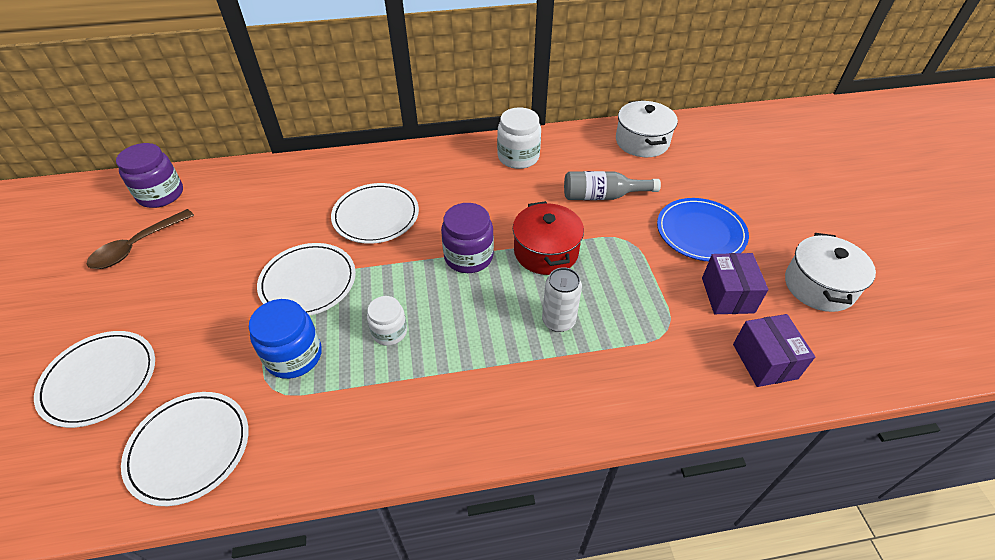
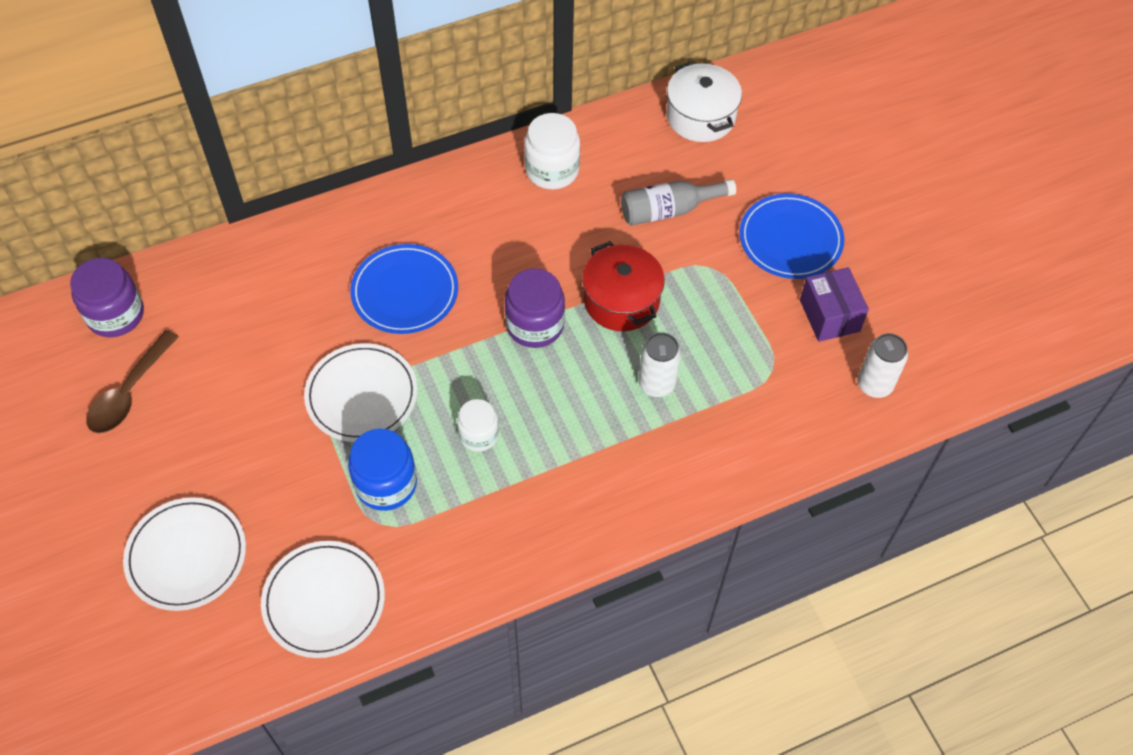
camera: 15 degrees left, 10 degrees up
white plate [331,183,419,244] -> blue plate [350,244,458,334]
purple box [733,314,815,387] -> white can [857,333,908,398]
white pot [785,233,876,312] -> none

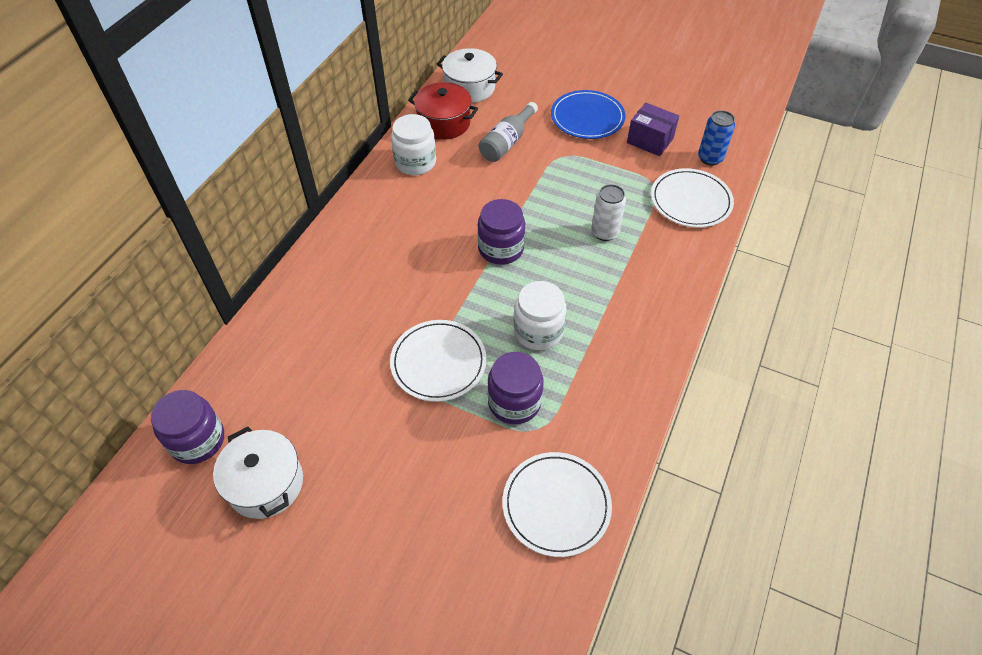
camera: 40 degrees left, 5 degrees down
brown spoon [86,330,179,433] -> white pot [213,426,303,519]
white plate [123,497,246,611] -> white plate moved to [651,168,734,228]
blue jar [348,429,417,511] -> purple jar [488,352,544,424]
blue plate [350,244,458,334] -> none
white jar [457,399,499,452] -> white jar [513,281,567,350], size x1.54
red pot [582,241,665,331] -> red pot moved to [408,82,478,140]
white can [857,333,908,398] -> blue can [698,110,735,165]

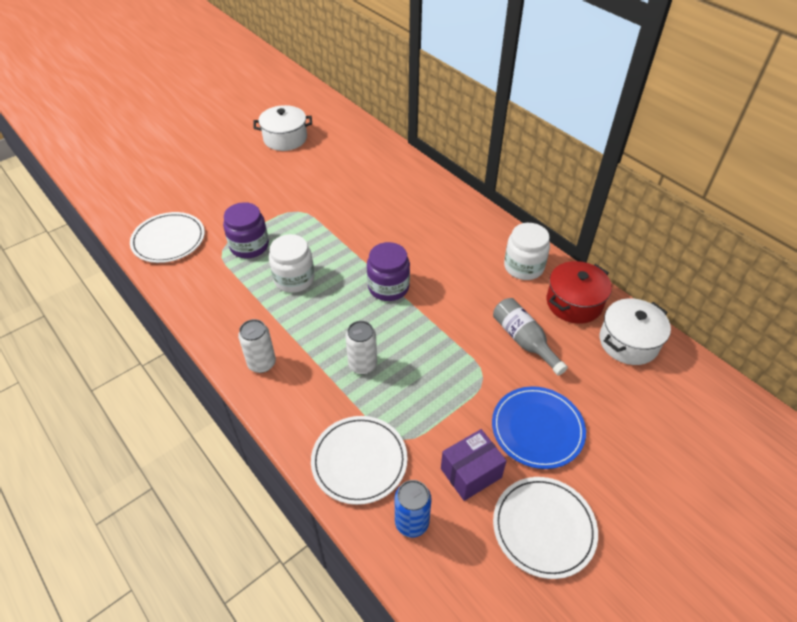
camera: 115 degrees right, 5 degrees down
purple jar [151,390,224,464] -> none
white plate [390,320,487,402] -> white plate moved to [493,477,598,579]
none -> white can [238,319,276,373]

